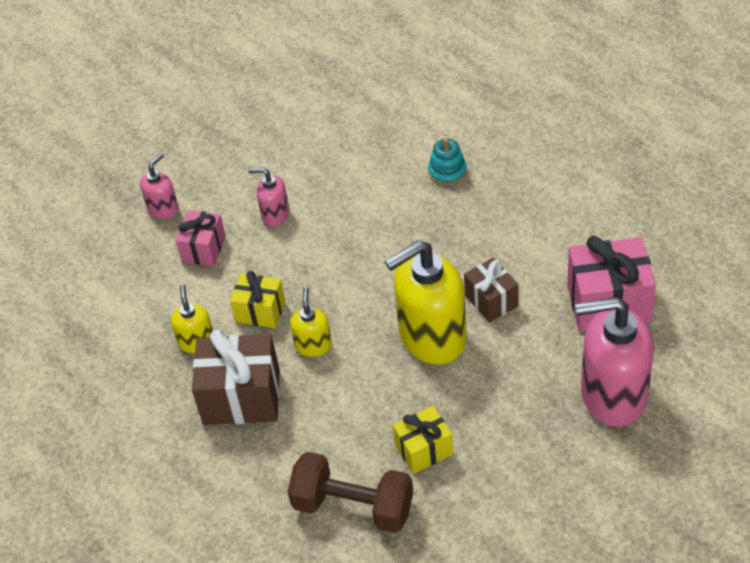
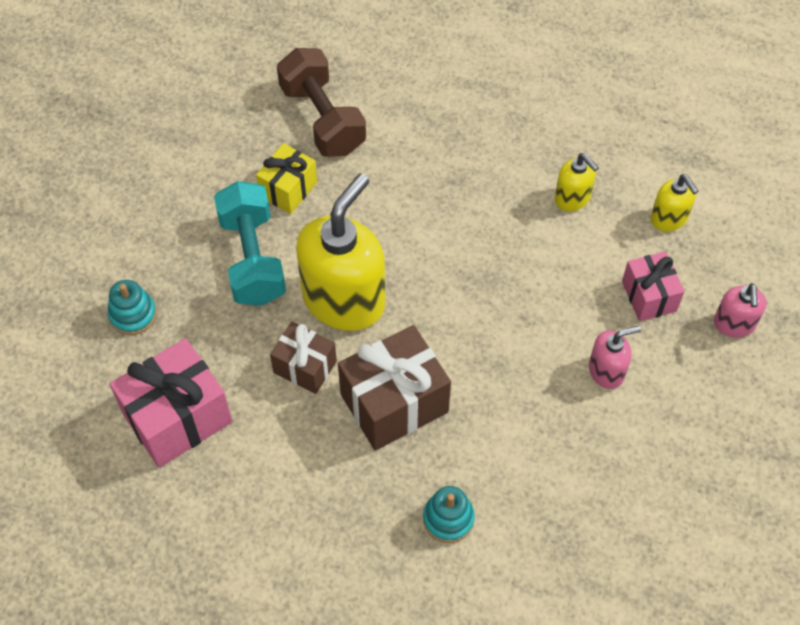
camera: 145 degrees right, 10 degrees up
brown gift [192,329,280,425] -> brown gift moved to [338,325,451,451]
yellow gift [230,271,285,328] -> none
brown dumbbell [288,451,413,533] -> brown dumbbell turned 75 degrees clockwise [277,48,366,157]
yellow soap dispenser [290,287,332,357] -> yellow soap dispenser moved to [651,174,698,232]
pink soap dispenser [575,297,654,427] -> turquoise stacking toy [108,280,157,335]
none -> turquoise dumbbell [214,181,286,306]

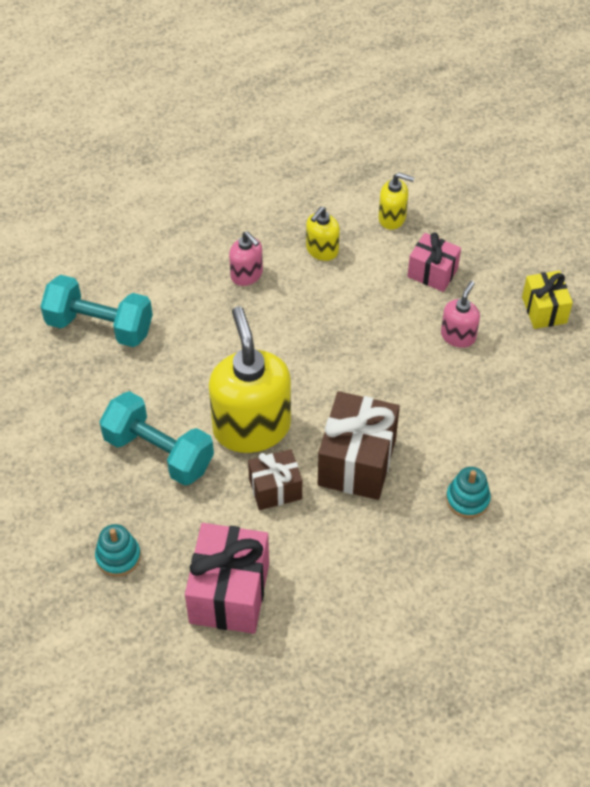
camera: 45 degrees left, 5 degrees down
yellow gift [256,143,317,214] -> yellow gift moved to [522,271,573,329]
brown dumbbell [277,48,366,157] -> turquoise dumbbell [40,275,153,347]
yellow soap dispenser [555,153,599,211] -> yellow soap dispenser turned 120 degrees clockwise [306,207,340,261]
pink soap dispenser [714,283,767,338] -> pink soap dispenser moved to [229,231,263,286]

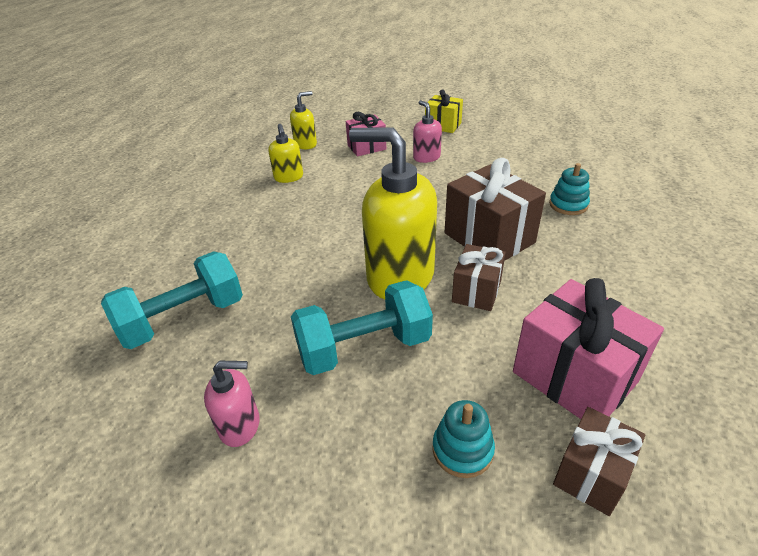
camera: 50 degrees left, 15 degrees down
pink soap dispenser [229,231,263,286] -> pink soap dispenser moved to [204,361,260,447]
none -> brown gift [553,407,645,516]

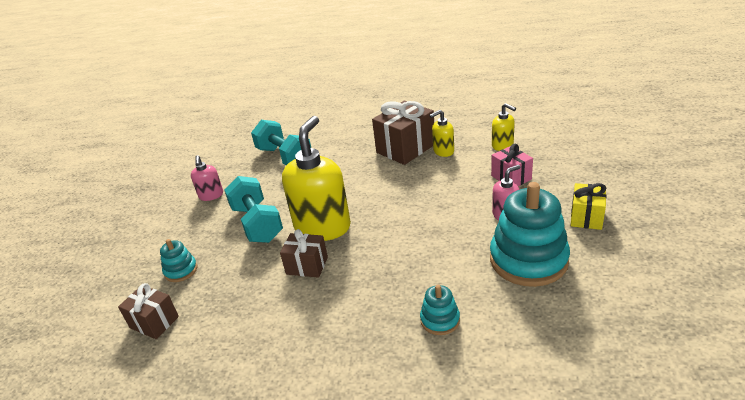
camera: 85 degrees right, 5 degrees down
brown gift [445,158,546,261] -> brown gift moved to [372,101,434,165]
pink gift [513,278,664,419] -> none
none -> turquoise stacking toy [490,182,570,287]

